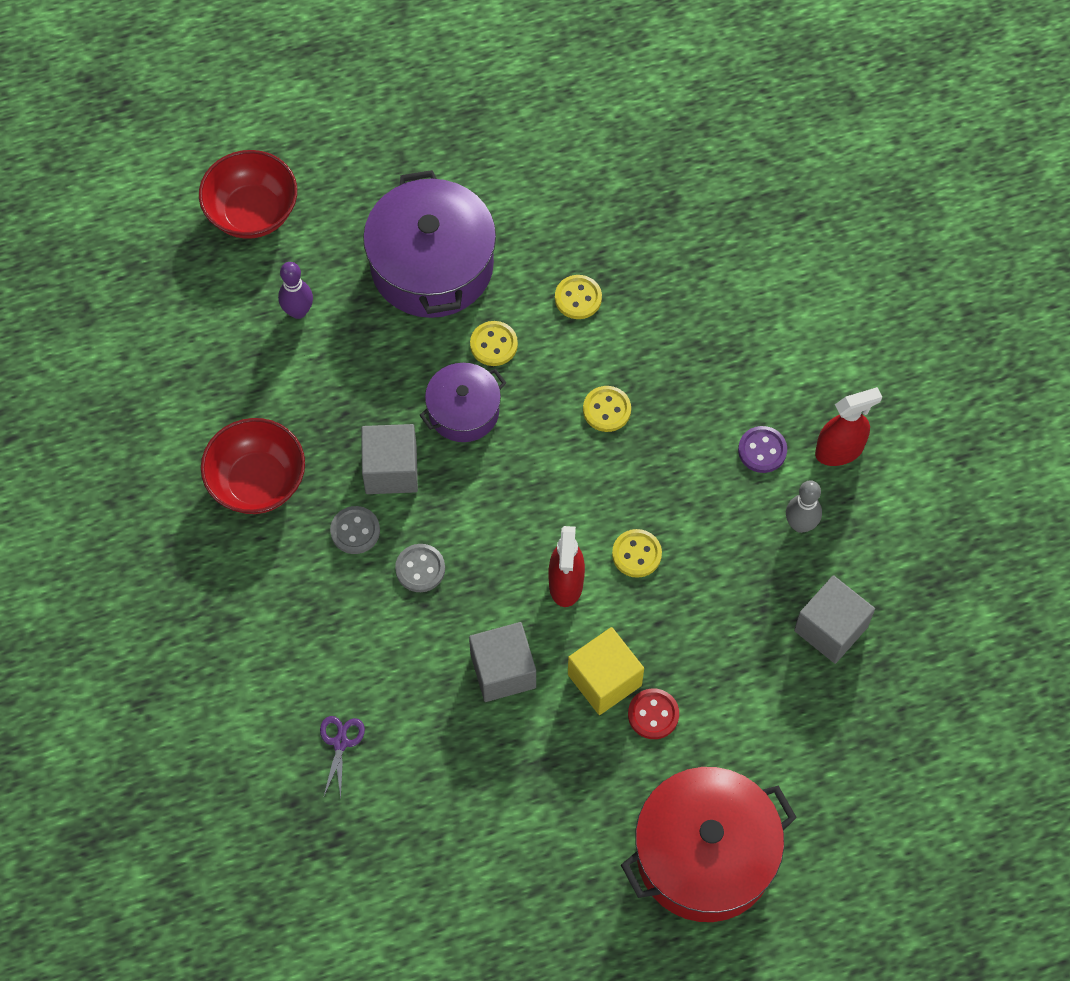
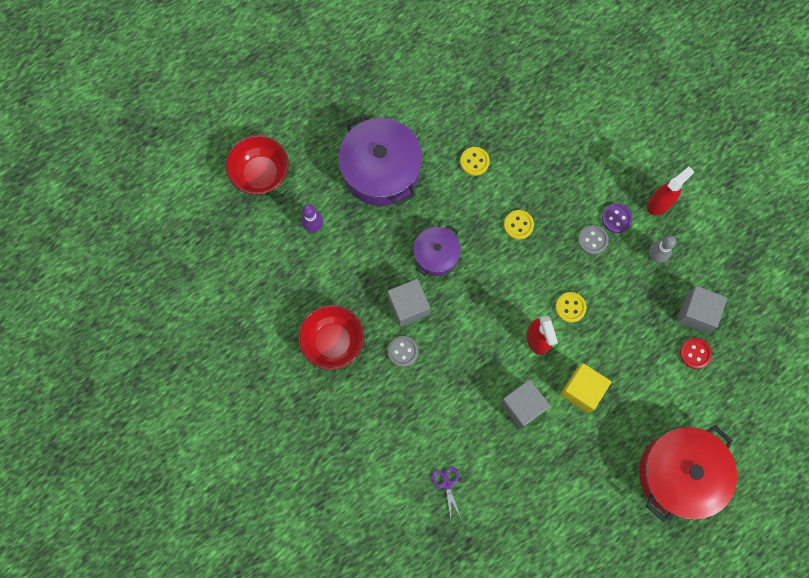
camera: 20 degrees left, 10 degrees up
grey button [395,544,445,592] -> grey button moved to [578,225,609,255]
yellow button [470,321,518,366] -> none
red button [628,688,679,739] -> red button moved to [680,338,712,369]

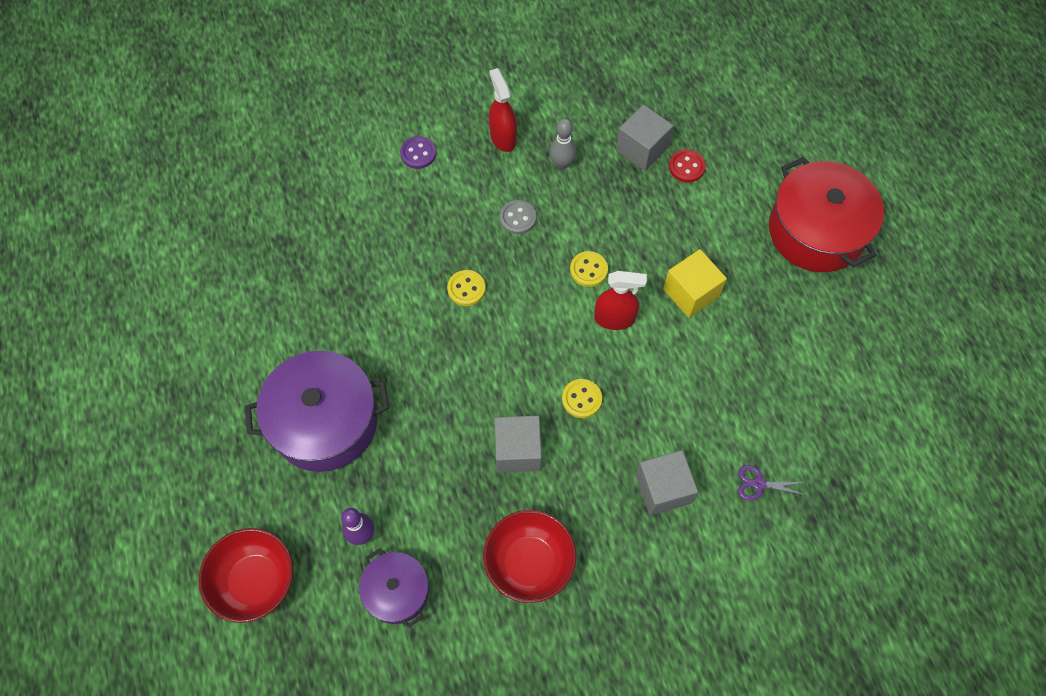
camera: 70 degrees left, 10 degrees down
grey button [388,336,418,367] -> none
purple pot [413,225,461,276] -> purple pot moved to [359,548,429,628]
yellow button [460,147,490,176] -> yellow button moved to [562,379,602,418]
grey cube [500,379,550,429] -> grey cube moved to [636,450,698,516]
purple button [602,204,632,233] -> purple button moved to [400,136,436,169]

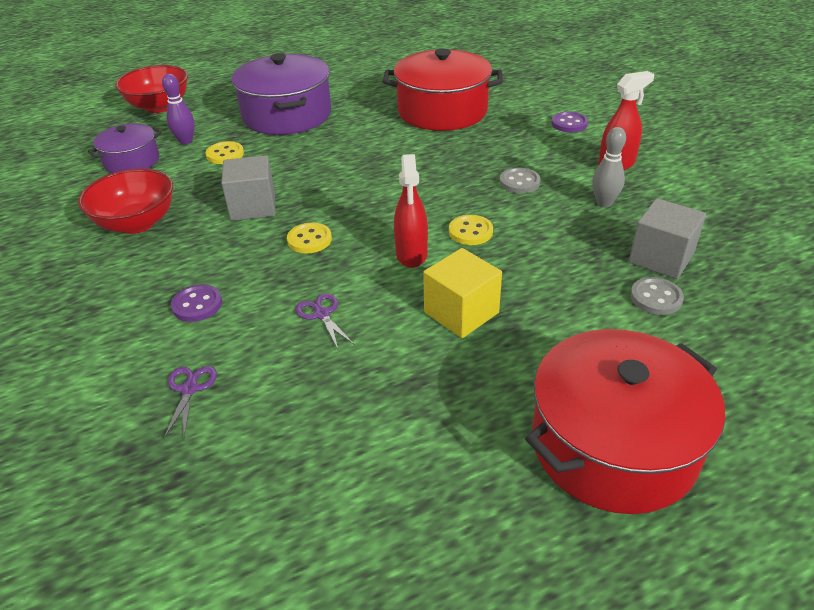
camera: 85 degrees right, 25 degrees down
yellow button [447,270,486,306] -> yellow button moved to [206,141,244,164]
grey cube [636,450,698,516] -> purple button [171,284,222,322]
red button [669,149,706,183] -> grey button [630,277,684,315]
none -> purple scissors [295,293,355,351]
none -> red pot [382,49,503,131]

